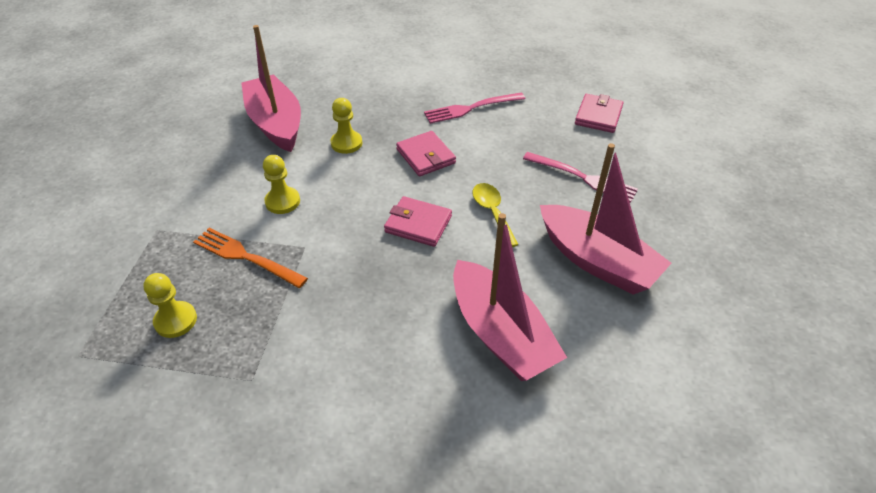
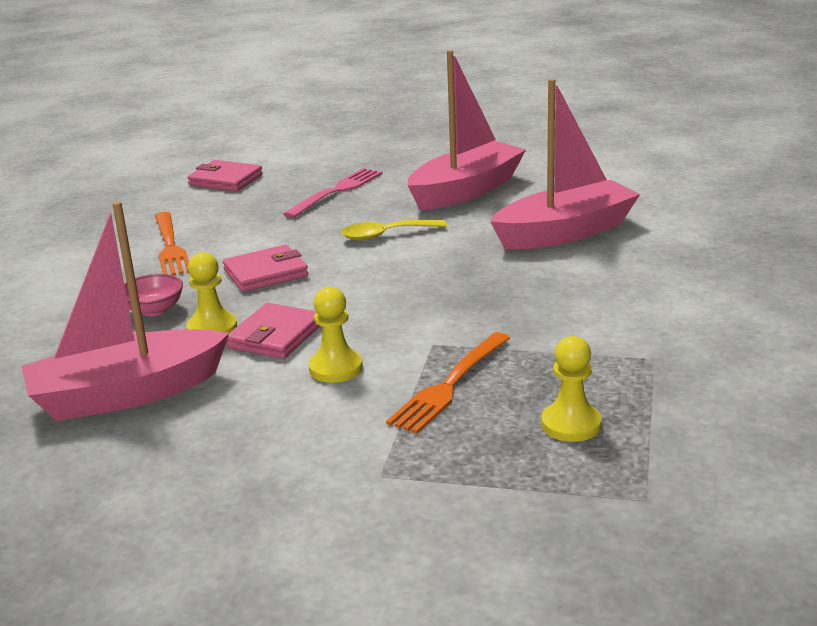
camera: 85 degrees left, 20 degrees down
pink wallet [384,196,452,247] -> pink wallet moved to [227,303,320,359]
pink fork [424,92,525,124] -> orange fork [155,212,189,276]
none -> pink bowl [124,274,183,316]

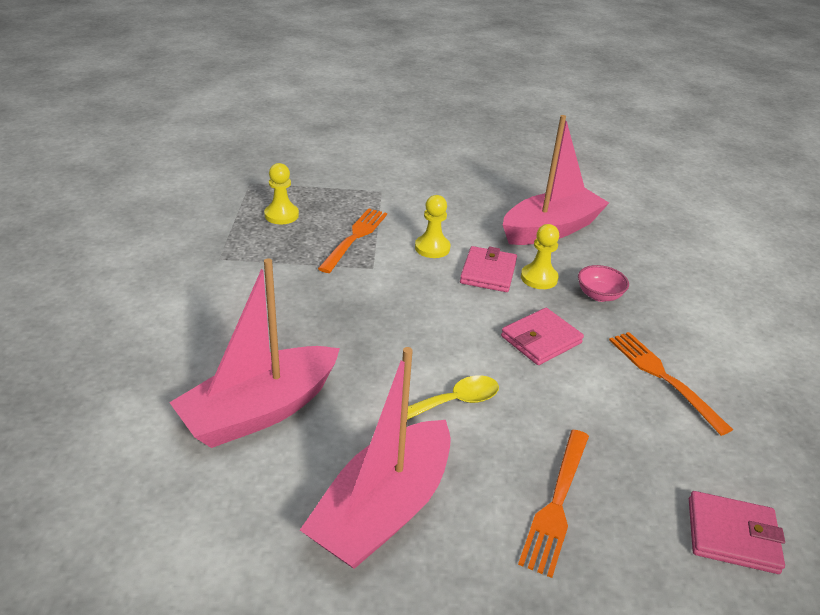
camera: 165 degrees right, 10 degrees up
pink fork [283,168,382,218] -> orange fork [518,430,589,578]

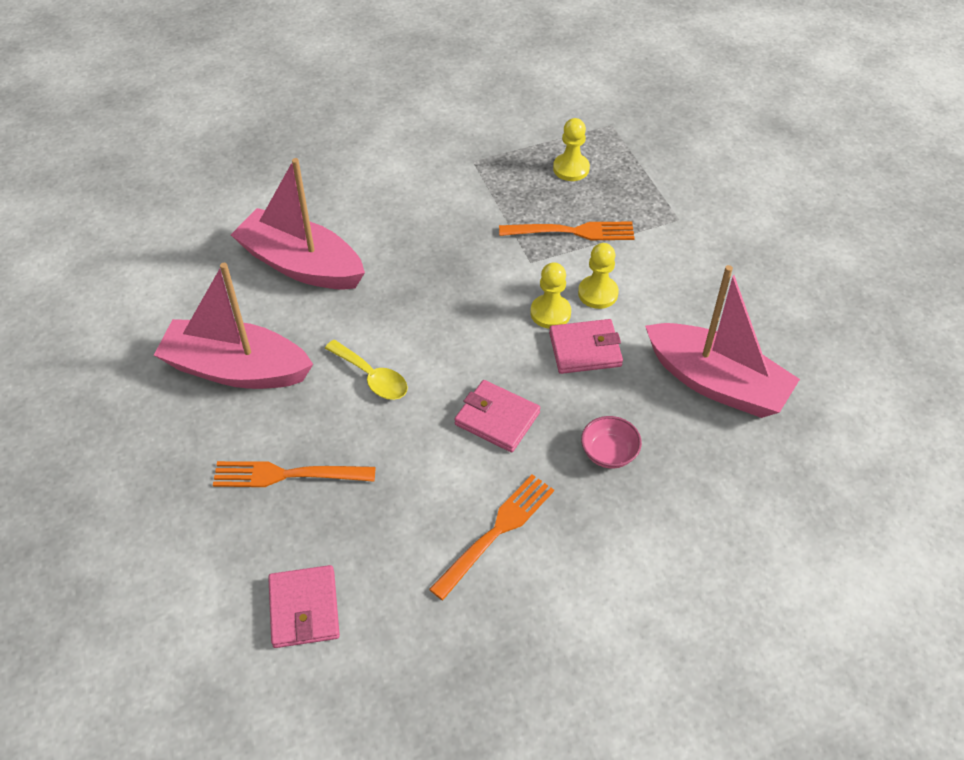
camera: 70 degrees right, 15 degrees up
yellow pawn [521,224,559,289] -> yellow pawn moved to [530,262,571,329]

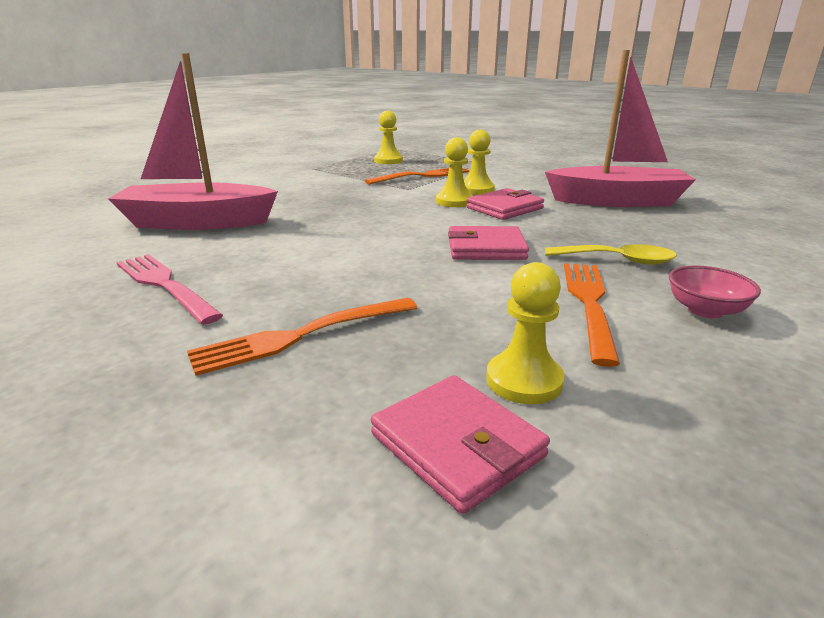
camera: 30 degrees left, 25 degrees down
pink boat [154,263,313,389] -> pink fork [116,254,223,325]
yellow spoon [325,340,408,400] -> yellow spoon moved to [545,244,677,265]
pink bowl [581,416,642,469] -> pink bowl moved to [669,265,761,318]
none -> yellow pawn [486,262,565,404]

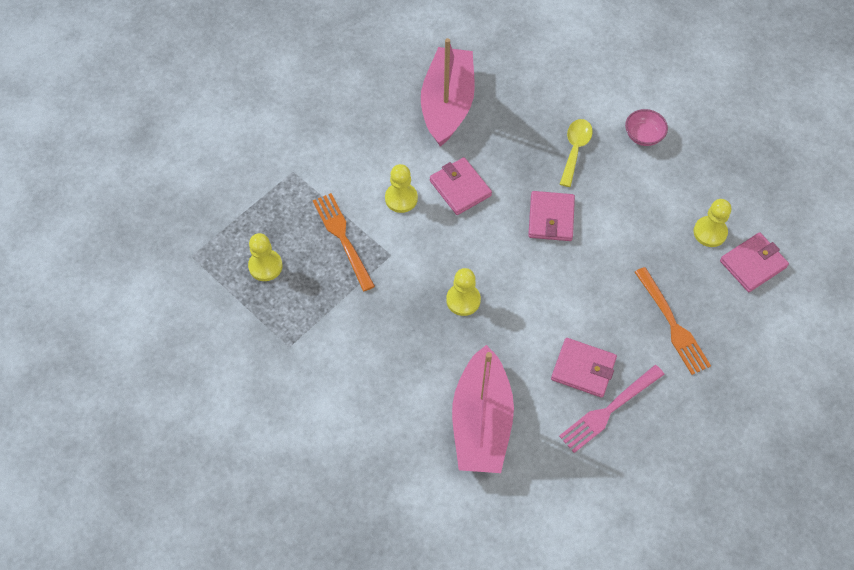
camera: 85 degrees left, 35 degrees up
yellow pawn [436,137,473,207] -> yellow pawn moved to [446,268,481,316]
orange fork [564,263,620,367] -> none
none -> pink wallet [551,338,617,398]

